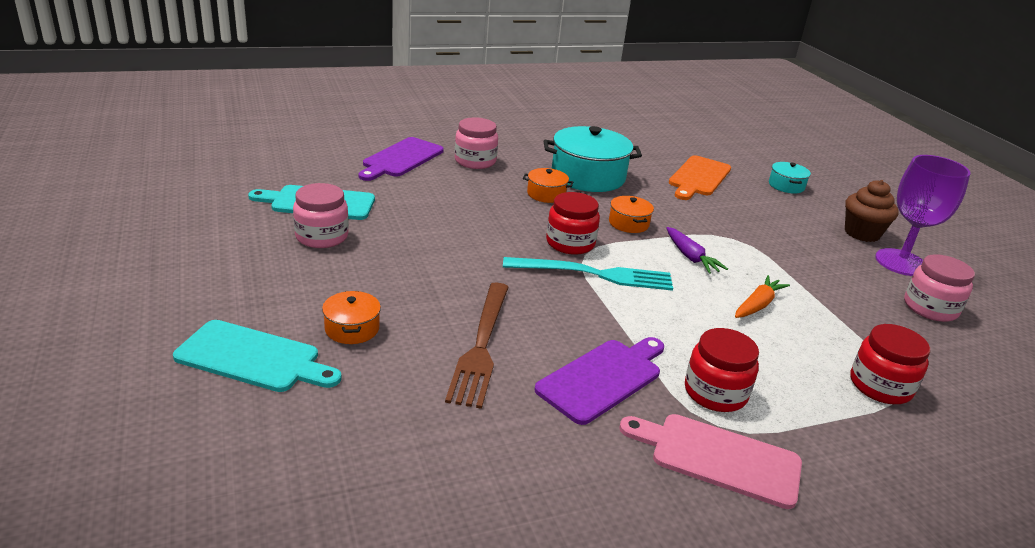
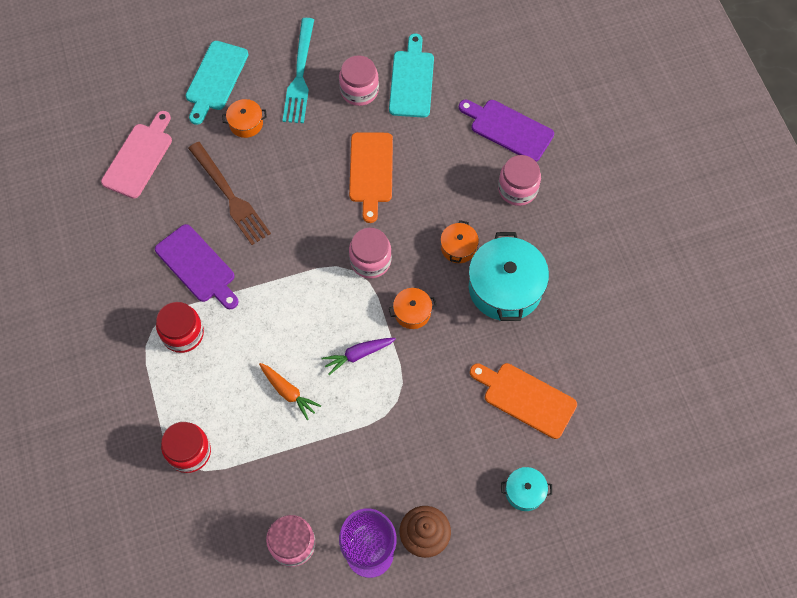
camera: 95 degrees right, 35 degrees up
brown fork [445,283,509,409] -> brown fork turned 135 degrees counterclockwise [188,142,271,245]
turquoise fork [503,257,673,291] -> turquoise fork moved to [282,18,314,123]
red jar [546,192,600,255] -> pink jar [349,228,392,279]
pink cutting board [619,414,802,509] -> pink cutting board moved to [101,111,172,199]
none -> orange cutting board [349,132,393,223]

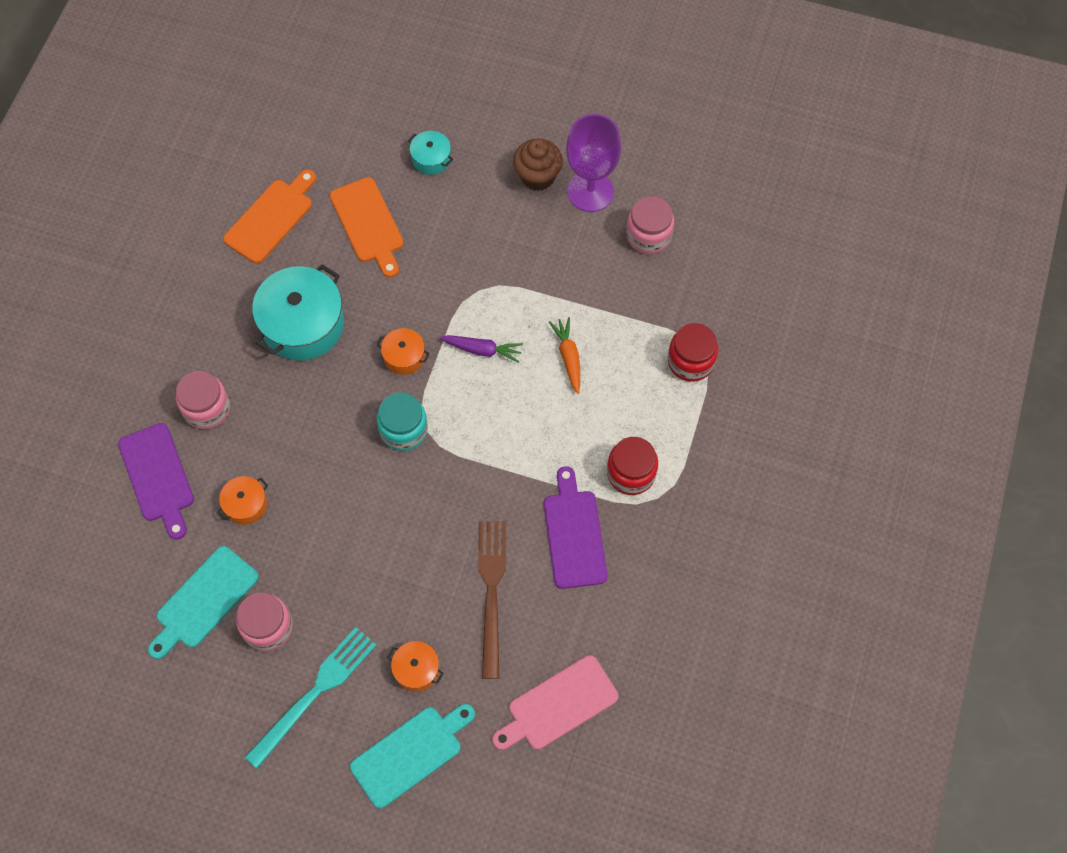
camera: 145 degrees left, 0 degrees up
orange cutting board [349,132,393,223] -> orange cutting board moved to [223,170,316,264]
pink jar [349,228,392,279] -> turquoise jar [377,392,428,451]
orange pot [440,220,479,263] -> orange pot moved to [217,476,268,525]

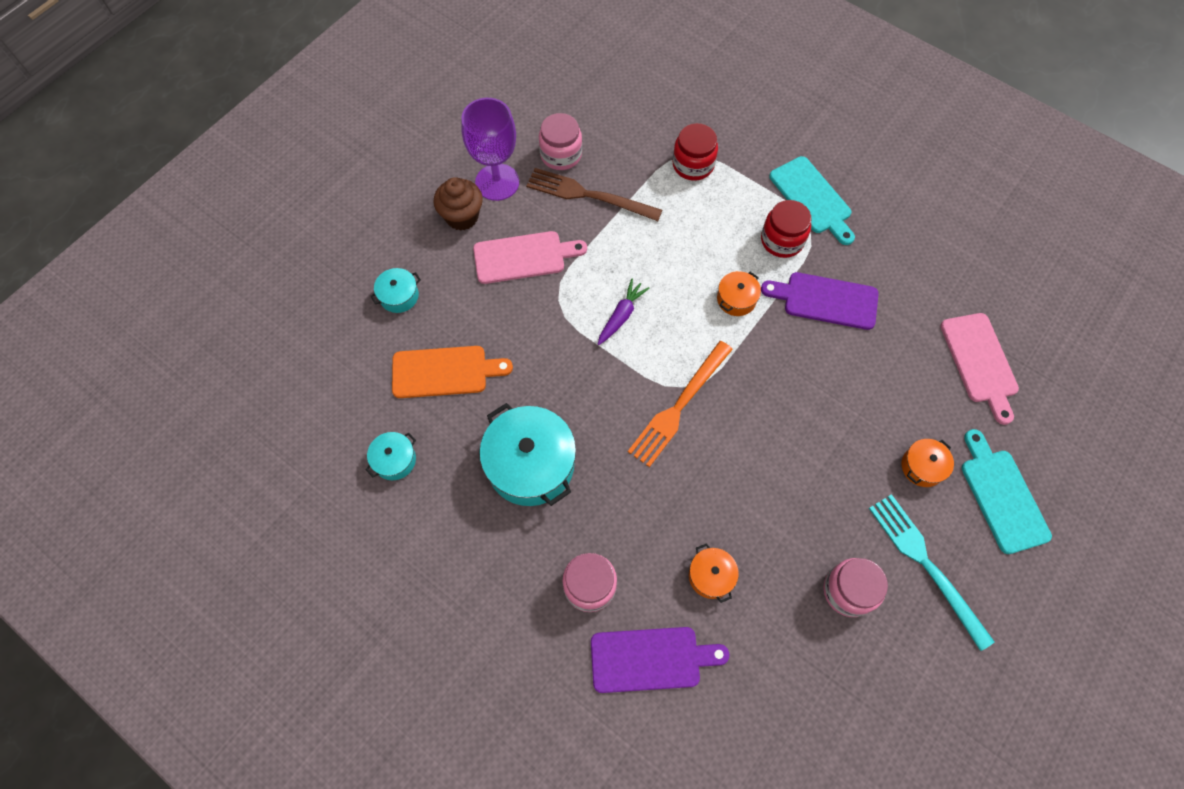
camera: 70 degrees left, 0 degrees up
turquoise cutting board [148,546,259,659] -> turquoise cutting board moved to [769,156,855,245]
orange cutting board [223,170,316,264] -> turquoise pot [365,432,416,480]
orange pot [376,328,430,375] -> orange pot moved to [717,271,761,316]
turquoise jar [377,392,428,451] -> orange fork [628,341,733,467]
brown fork [478,521,506,679] -> brown fork moved to [526,168,662,221]
orange carrot [549,317,580,394] -> none
none -> pink cutting board [473,231,587,284]

